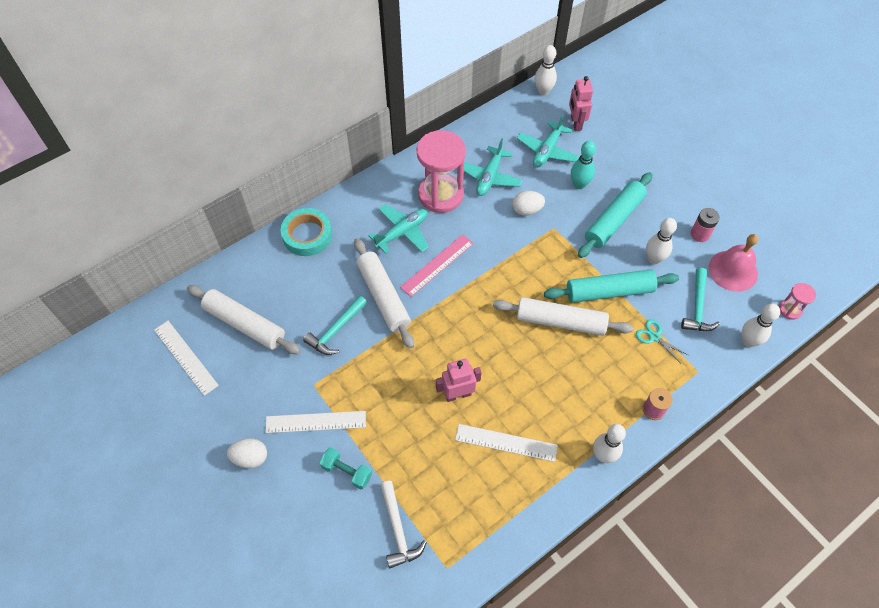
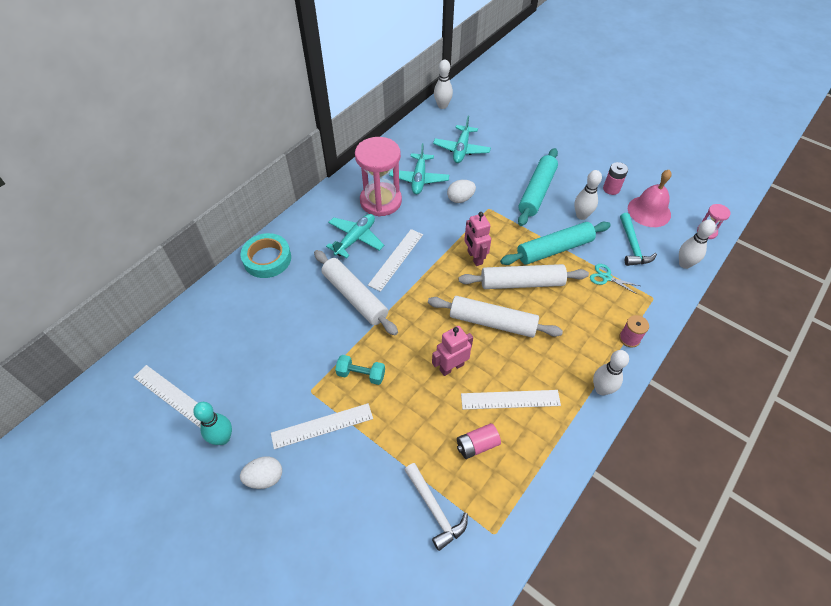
camera: 15 degrees left, 5 degrees down
white rolling pin [187,285,301,354] -> white rolling pin moved to [428,296,563,338]
turquoise hammer [303,296,367,355] -> none
turquoise dumbbell [319,447,372,489] -> turquoise dumbbell moved to [335,355,385,385]
pink ruler [400,234,474,297] -> white ruler [368,229,423,292]
pink robot [569,76,593,131] -> pink robot moved to [464,212,491,266]
turquoise bowling pin [571,141,596,189] -> turquoise bowling pin moved to [193,402,232,445]
none -> pink battery [457,423,501,459]

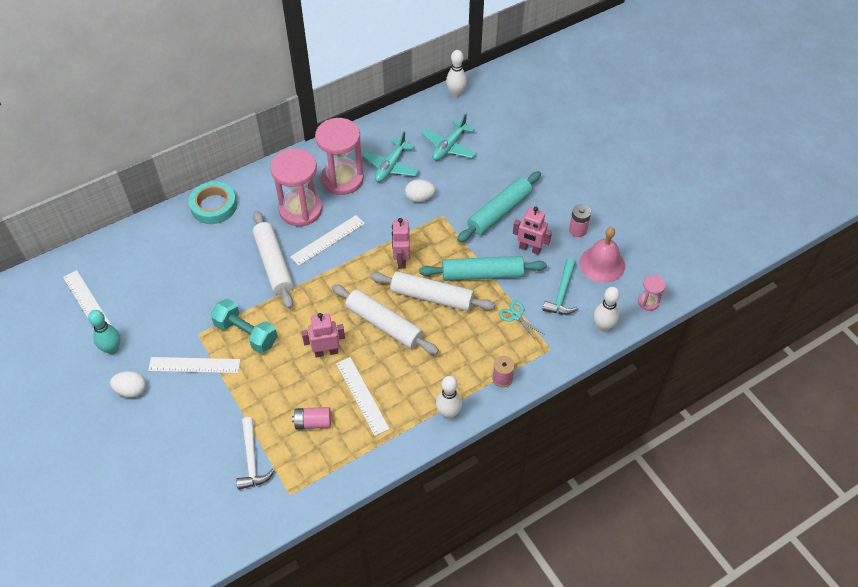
camera: 20 degrees right, 0 degrees up
turquoise plane [326,214,384,258] -> pink hourglass [270,148,323,226]
turquoise dumbbell [335,355,385,385] -> turquoise dumbbell [210,299,278,353], size x1.52
white ruler [461,390,561,410] -> white ruler turned 45 degrees clockwise [336,357,390,436]
white bowling pin [574,170,602,220] -> pink robot [513,207,552,255]

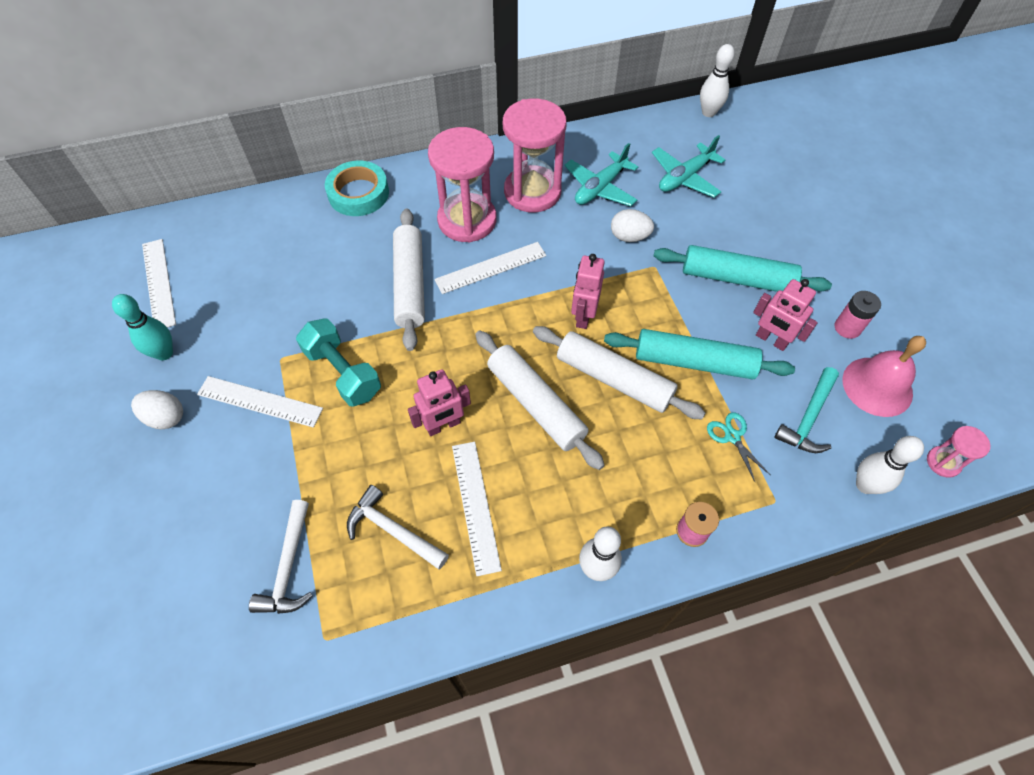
camera: 15 degrees right, 5 degrees up
pink battery [292,407,331,429] -> white hammer [347,485,449,569]
pink robot [302,313,345,357] -> pink robot turned 150 degrees clockwise [408,369,471,436]
turquoise rolling pin [457,171,541,242] -> turquoise rolling pin turned 45 degrees clockwise [654,245,832,292]

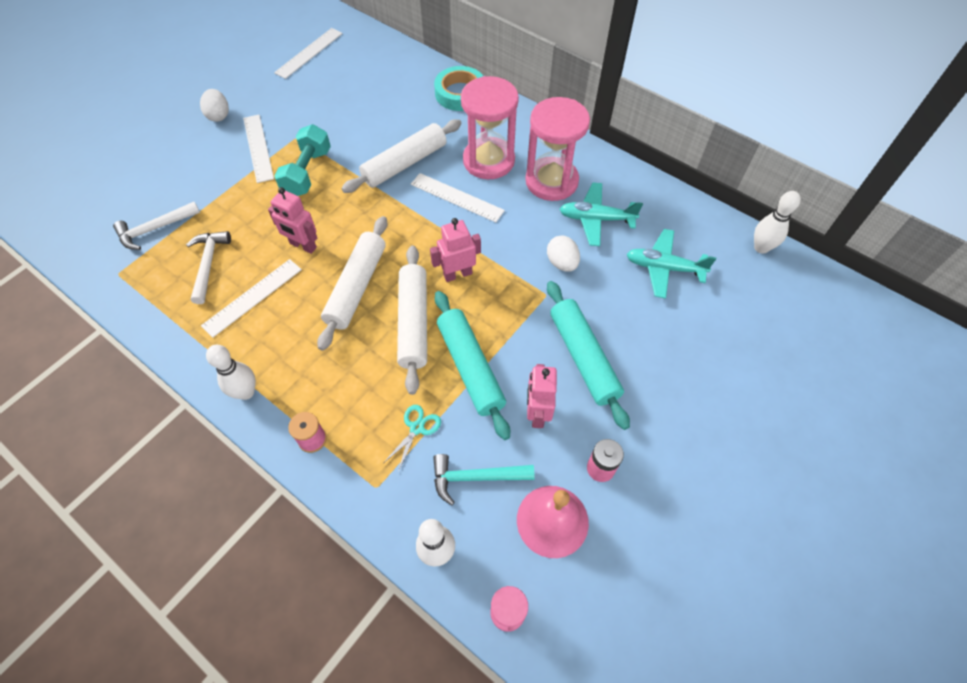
camera: 55 degrees right, 0 degrees up
turquoise bowling pin [112,294,173,360] -> none

